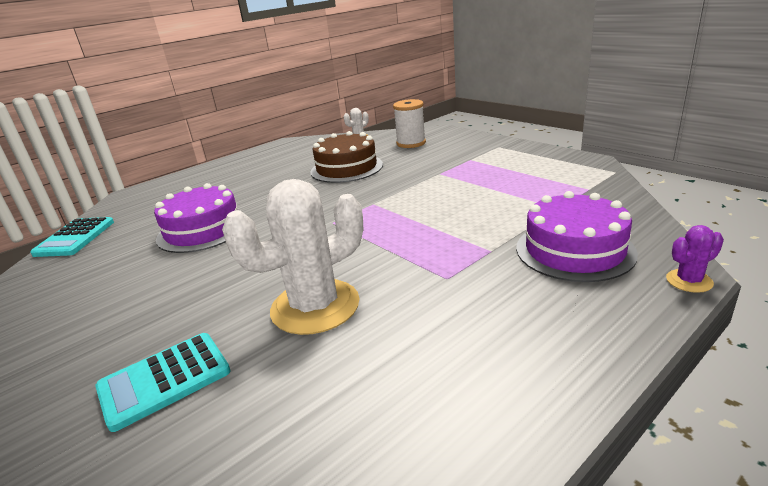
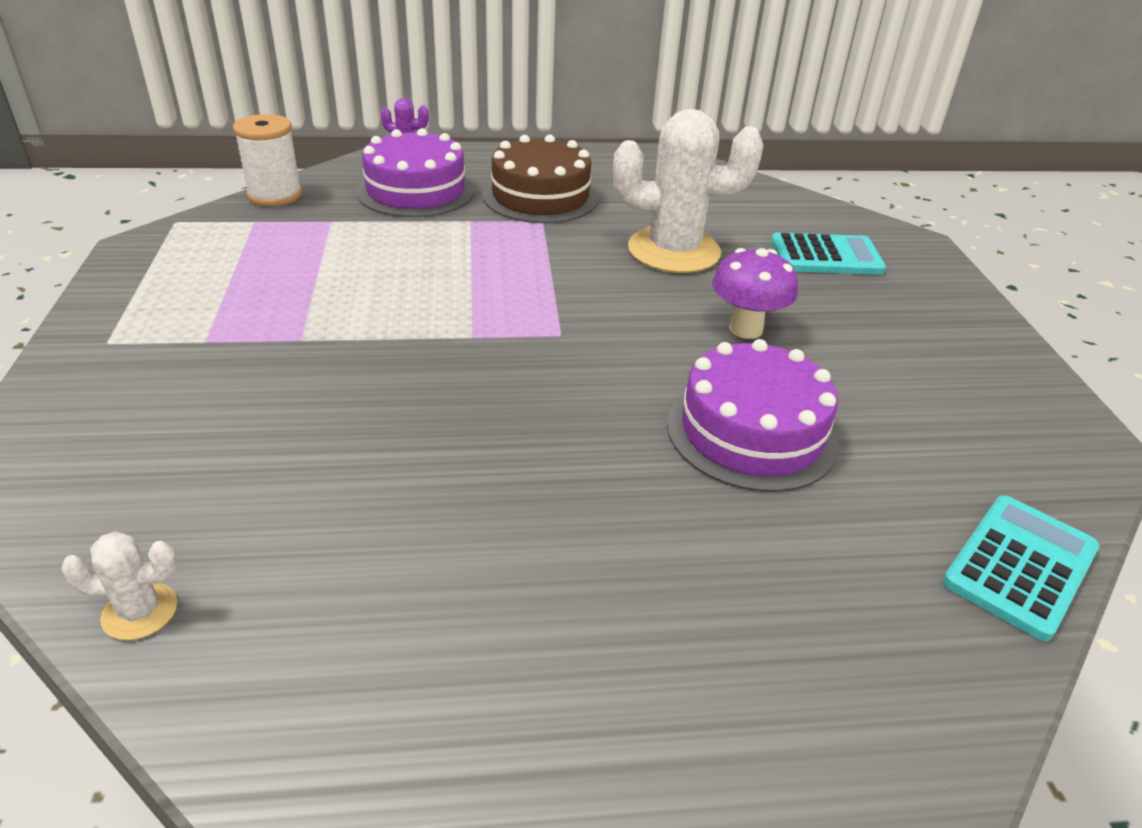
camera: 150 degrees left, 10 degrees up
brown cake [311,131,383,183] -> brown cake moved to [482,135,599,223]
white spool [393,99,426,148] -> white spool moved to [233,114,302,206]
none -> purple mushroom [712,248,798,339]

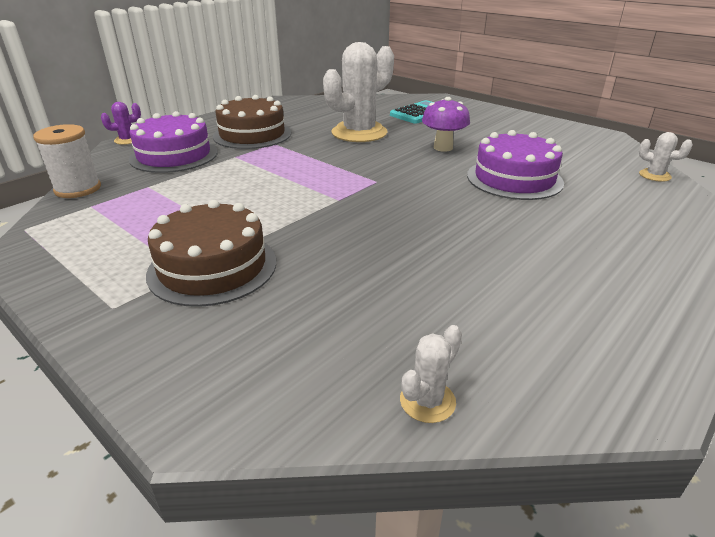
camera: 40 degrees left, 5 degrees down
turquoise calculator [943,496,1100,641] -> white cactus [639,132,693,182]
none -> brown cake [146,200,276,307]

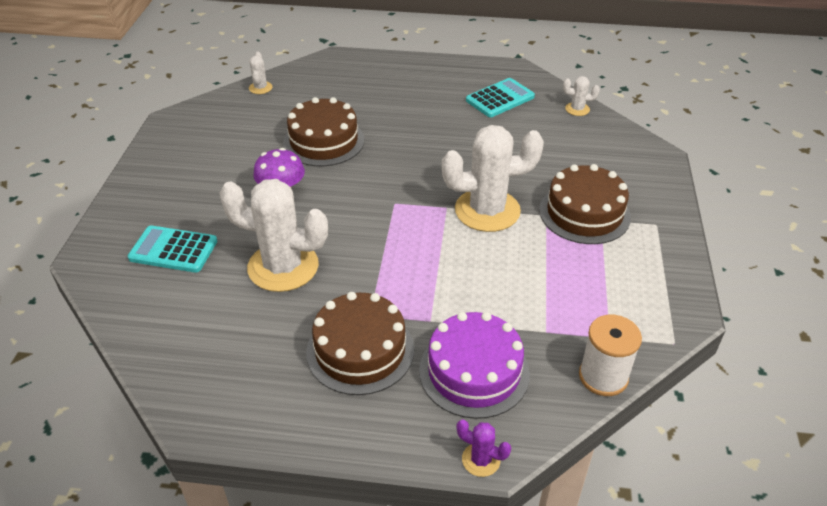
camera: 125 degrees left, 10 degrees up
purple cake [467,130,564,200] -> brown cake [283,97,364,166]
none -> white cactus [442,125,544,232]
none -> turquoise calculator [466,78,535,117]

